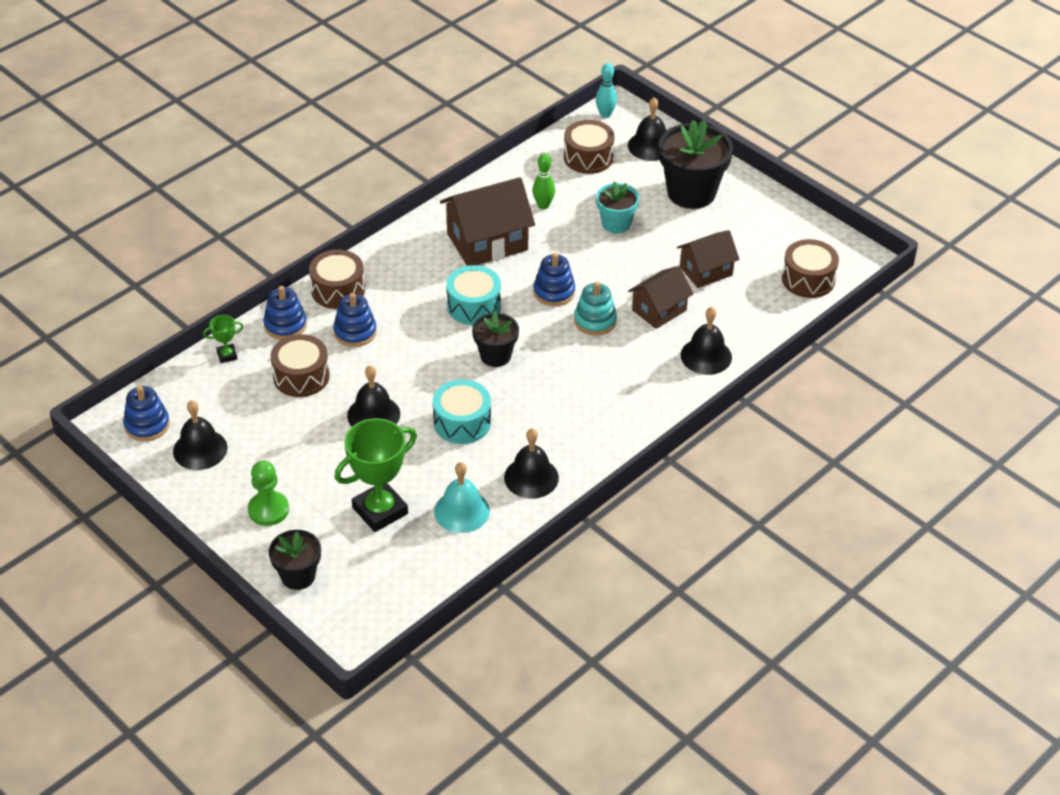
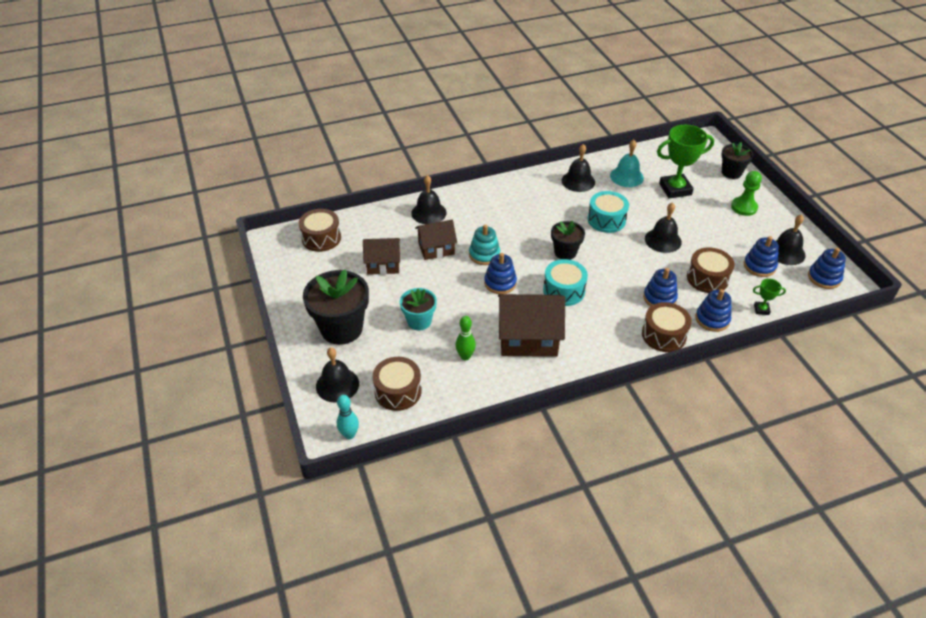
camera: 155 degrees left, 0 degrees up
none -> blue stacking toy [744,236,779,277]

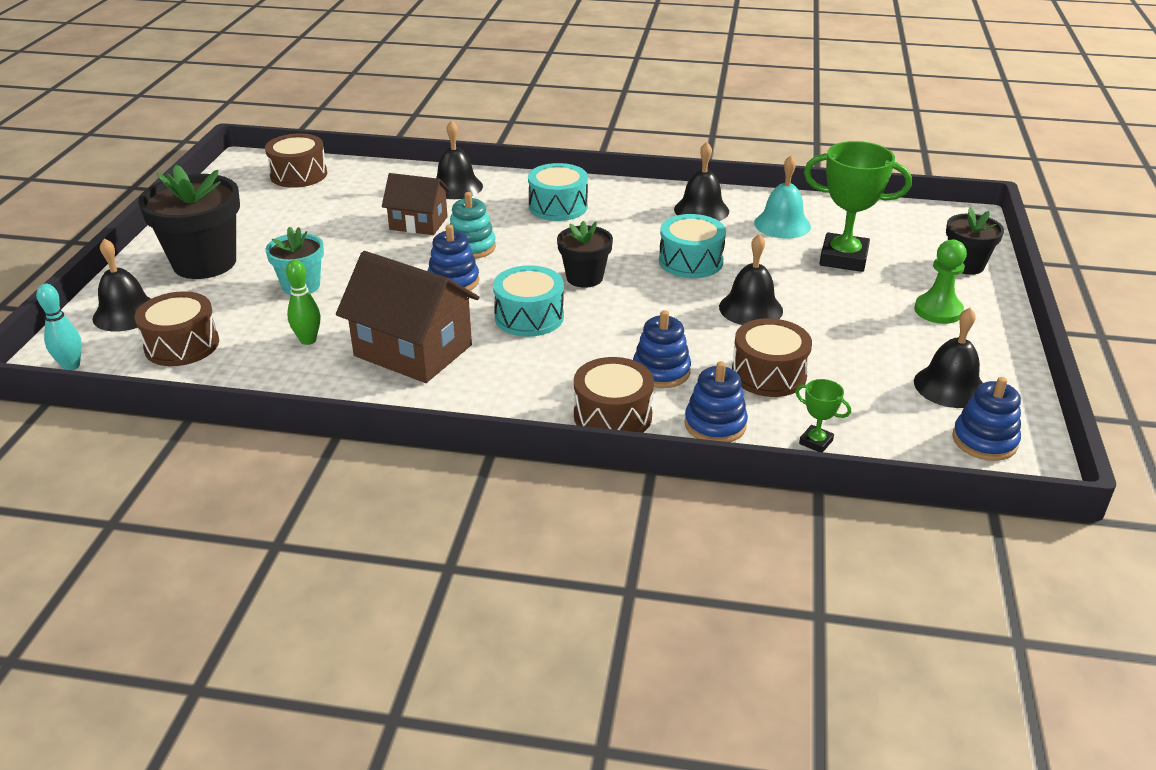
camera: 30 degrees right, 10 degrees down
brown house [363,238,400,275] -> none
blue stacking toy [744,236,779,277] -> none
none -> turquoise drum [528,163,588,221]

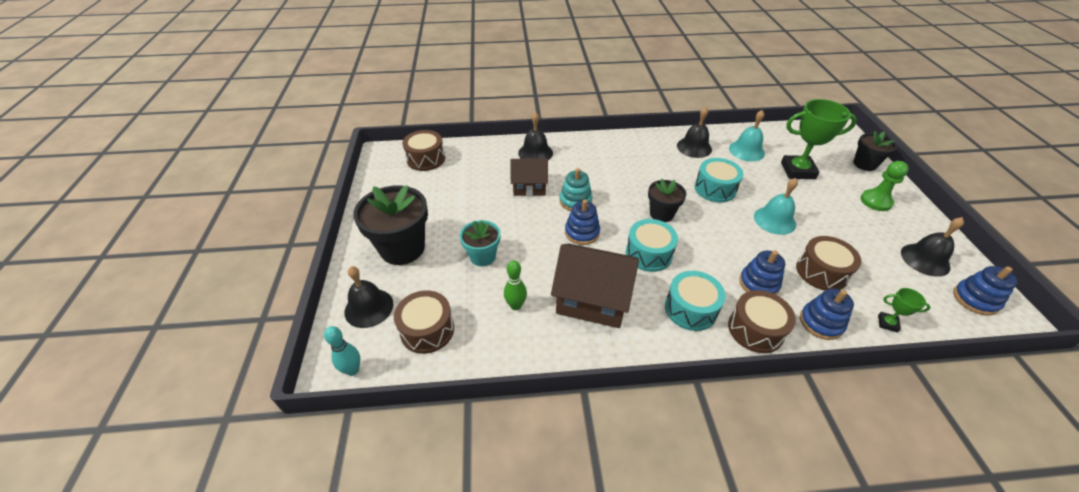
camera: 15 degrees left, 10 degrees up
turquoise drum [528,163,588,221] -> turquoise drum moved to [665,271,726,331]
black bell [719,234,783,325] -> turquoise bell [754,178,798,235]

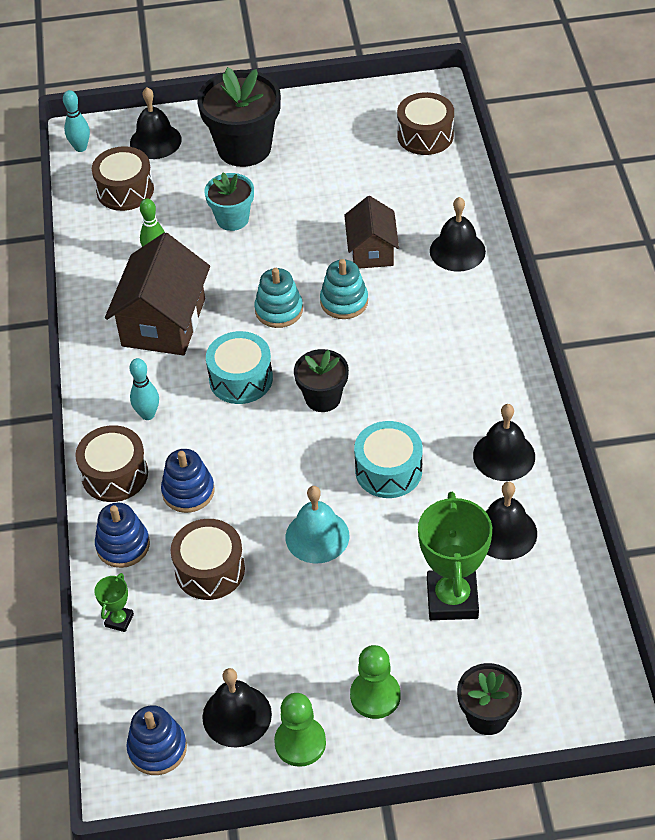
camera: 90 degrees right, 5 degrees up
blue stacking toy [565,199,600,245] -> turquoise stacking toy [254,268,303,328]
turquoise drum [665,271,726,331] -> turquoise bowling pin [130,358,159,420]
turquoise bell [729,110,765,162] -> black bell [485,482,537,560]
none -> green pawn [274,693,326,767]

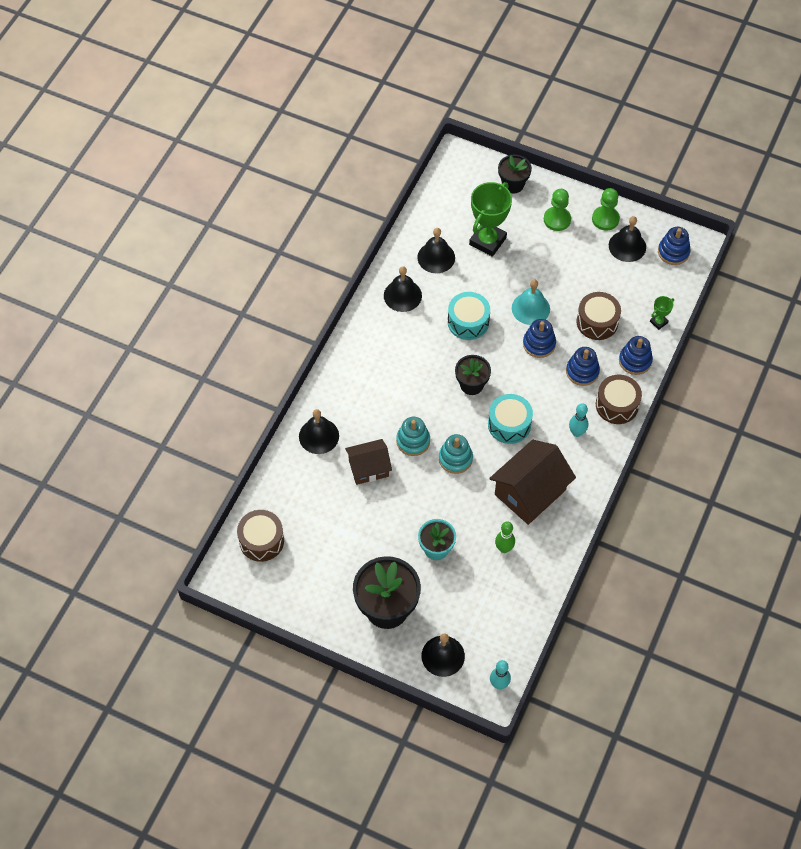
camera: 150 degrees left, 10 degrees up
brown drum [92,146,154,211] -> none
brown house [344,196,399,269] -> brown house turned 45 degrees clockwise [345,439,392,485]
none -> blue stacking toy [523,319,556,358]

